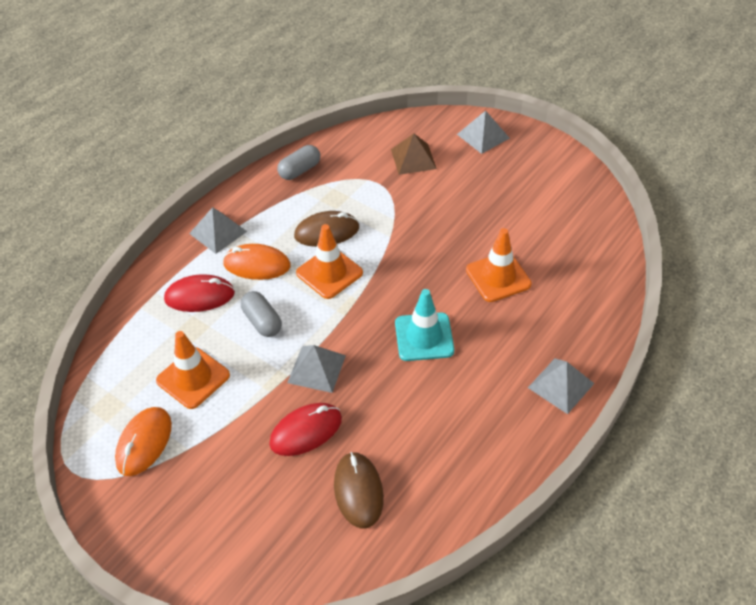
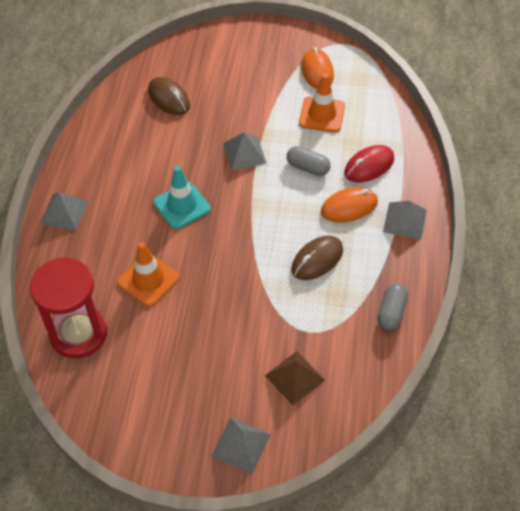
camera: 150 degrees right, 5 degrees up
red mouse [269,403,342,456] -> none
orange traffic cone [296,224,363,299] -> none
none -> red hourglass [30,258,107,358]

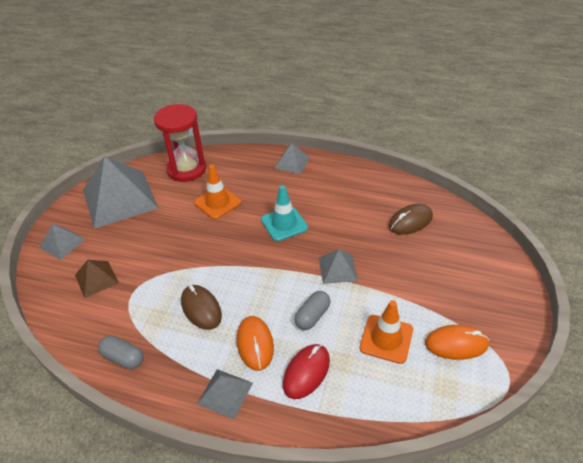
camera: 100 degrees right, 10 degrees down
red mouse [344,145,394,182] -> red mouse turned 60 degrees clockwise [283,344,330,399]
none -> grey pyramid [83,156,158,229]

